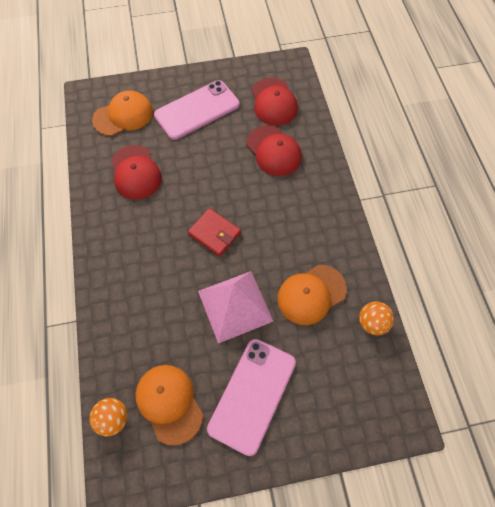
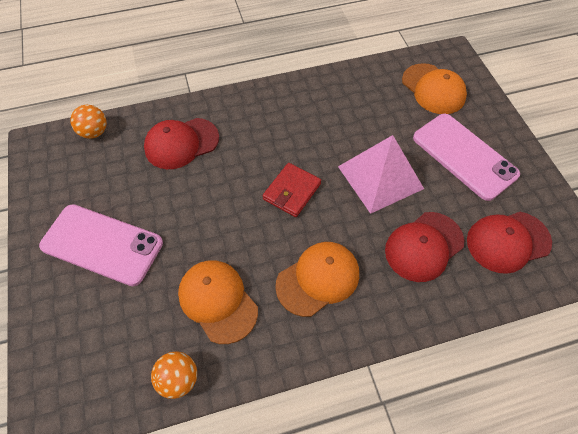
camera: 85 degrees right, 5 degrees down
red cap [111,145,162,200] -> red cap moved to [144,118,219,169]
orange cap [136,365,203,446] -> orange cap moved to [275,242,359,317]
pink pyramid [198,271,274,343] -> pink pyramid moved to [338,135,424,214]

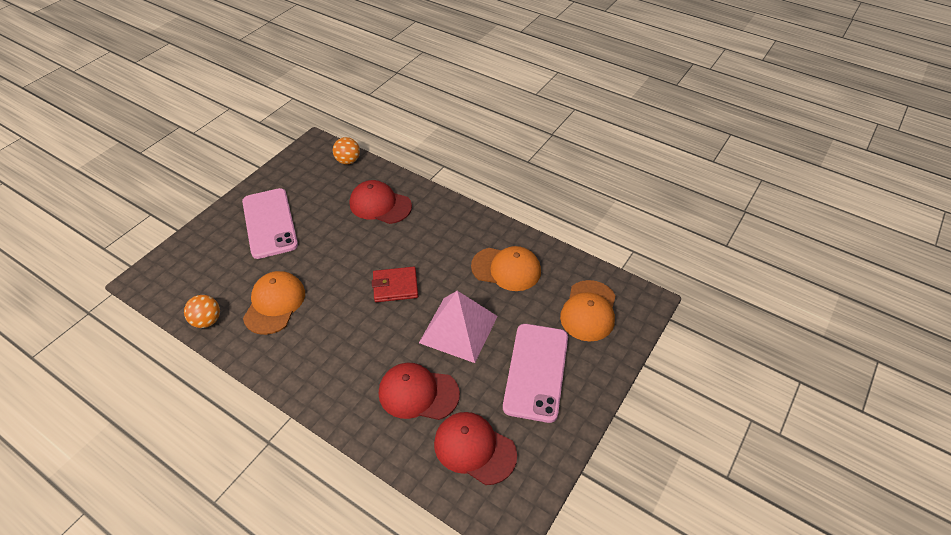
camera: 50 degrees right, 10 degrees down
orange cap [275,242,359,317] -> orange cap moved to [471,246,541,291]

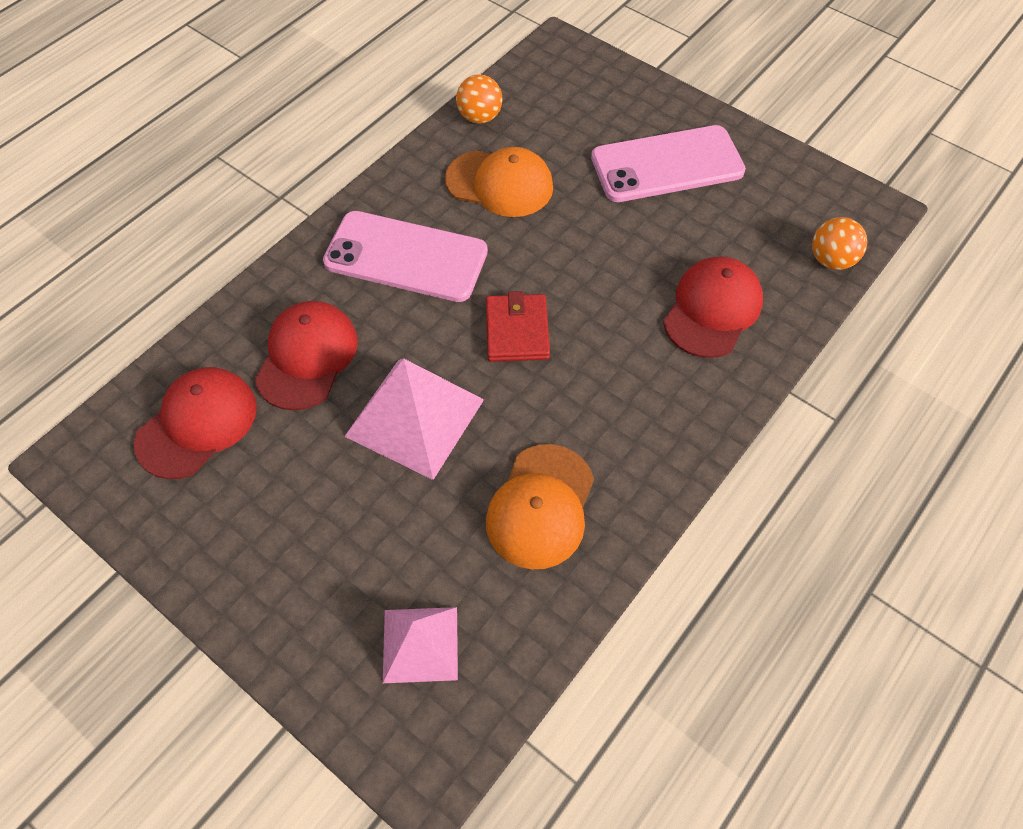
camera: 95 degrees right, 10 degrees up
pink phone [503,324,568,423] -> pink phone moved to [323,211,488,302]
orange cap [560,280,616,341] -> pink pyramid [383,607,458,683]

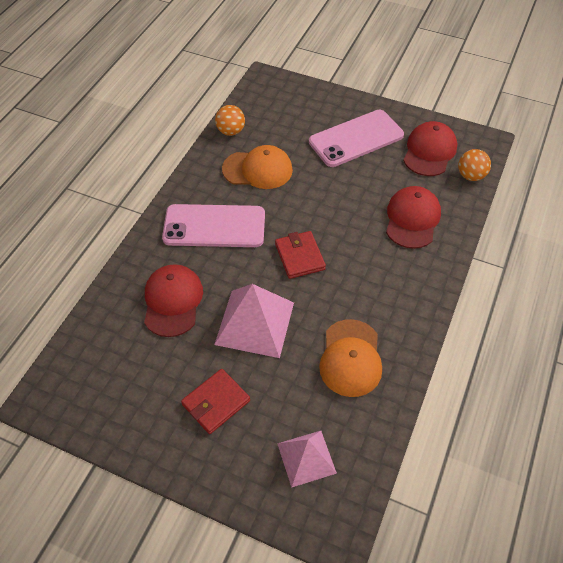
camera: 15 degrees left, 5 degrees down
red cap [134,367,257,479] -> red cap moved to [403,121,457,176]
none -> red wallet [181,369,250,434]

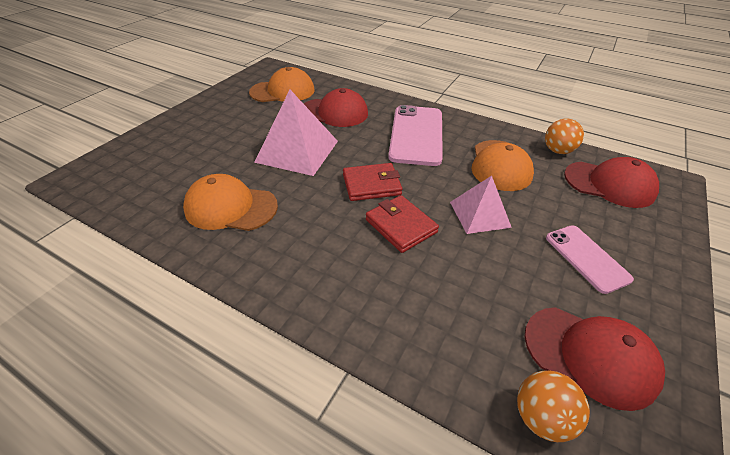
camera: 95 degrees right, 10 degrees down
red wallet [181,369,250,434] -> red wallet moved to [366,195,439,253]
pink pyramid [277,431,337,488] -> pink pyramid moved to [450,176,512,234]
pink phone [309,110,404,167] -> pink phone [546,225,634,294], size x0.59
red cap [386,186,441,249] -> red cap moved to [564,157,659,208]
none -> orange cap [249,67,315,102]

